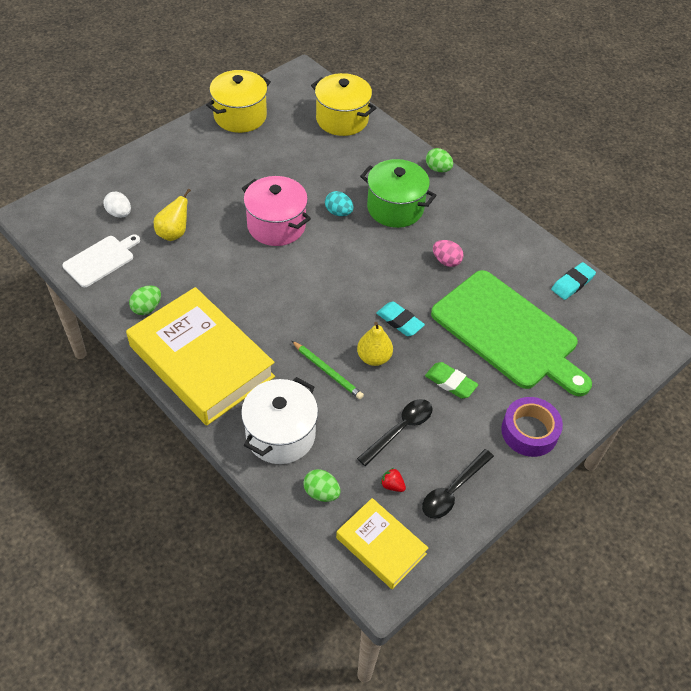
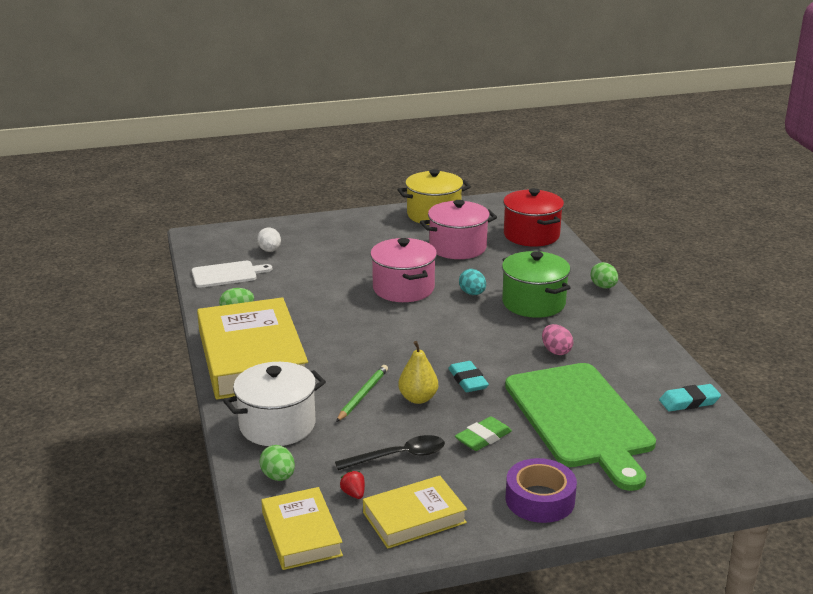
camera: 30 degrees right, 25 degrees down
yellow pear [154,189,191,241] -> none
green pencil [292,341,364,399] -> green pencil turned 135 degrees counterclockwise [336,365,388,422]
yellow pot [311,73,376,136] -> red pot [503,188,564,247]
black spoon [422,449,494,519] -> yellow book [363,476,467,549]
green eraser [425,362,478,398] -> green eraser turned 75 degrees clockwise [455,416,512,451]
none -> pink pot [420,200,497,259]

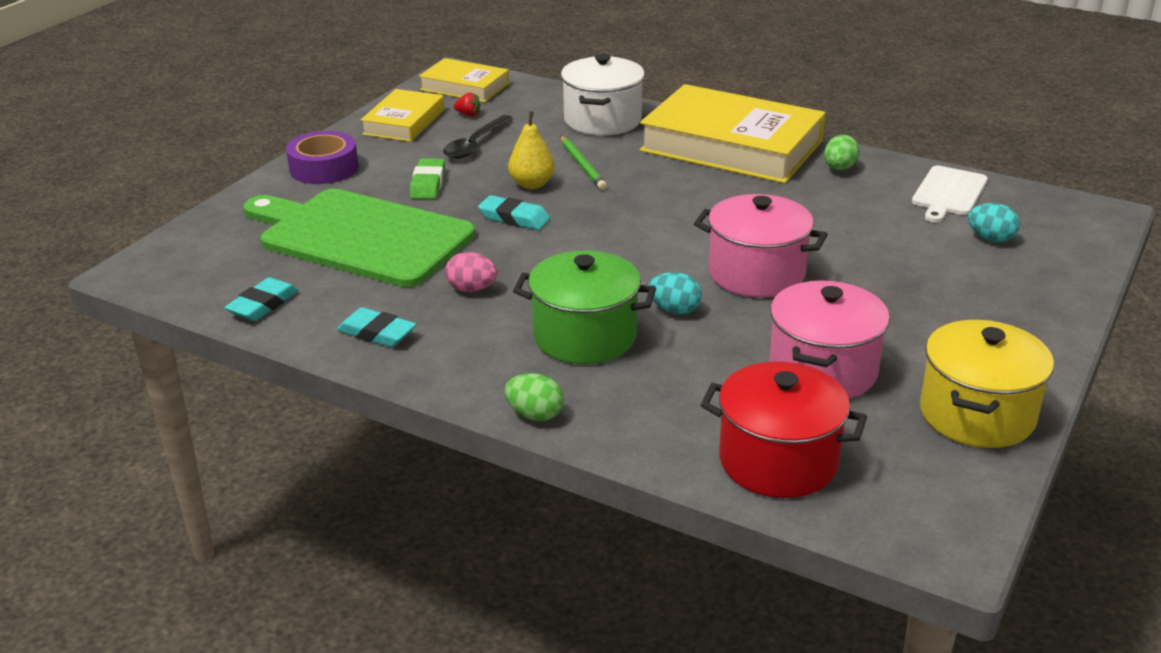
camera: 135 degrees right, 5 degrees up
white egg [257,228,281,252] -> turquoise egg [968,203,1020,242]
green egg [259,445,295,481] -> none
none -> turquoise eraser [337,307,416,347]

